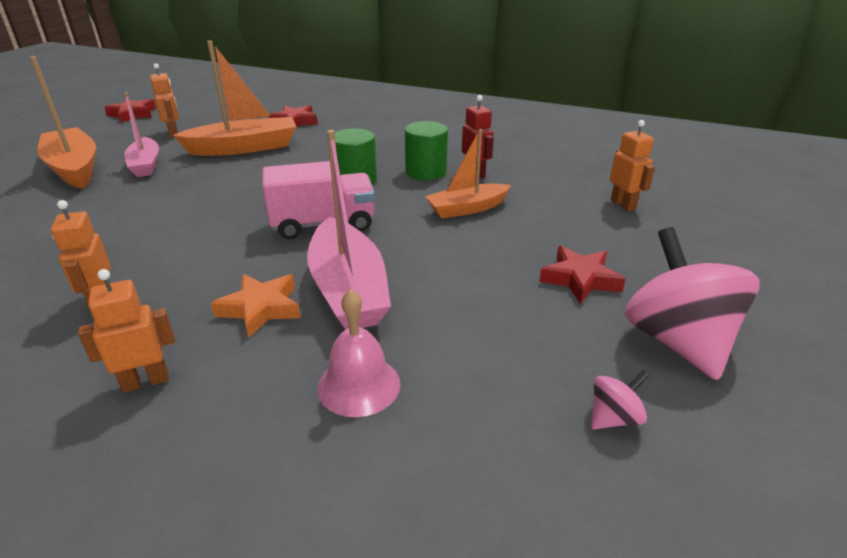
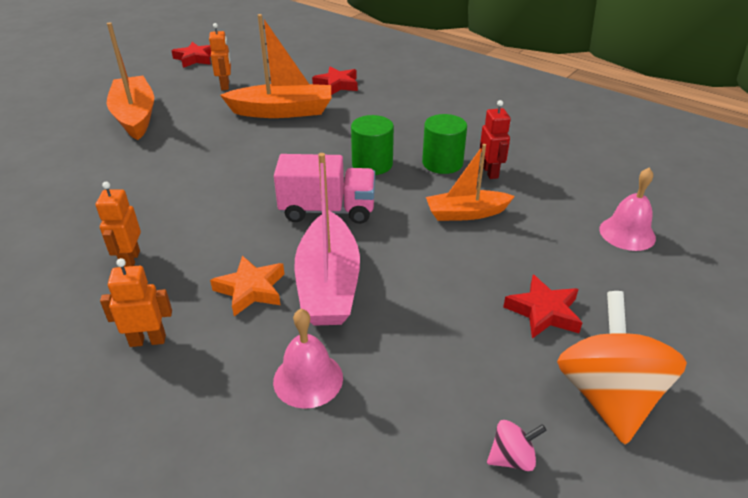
camera: 15 degrees right, 5 degrees up
pink boat [124,92,159,177] -> none
orange robot [610,120,655,212] -> pink bell [599,167,656,251]
pink spinning top [625,227,760,381] -> orange spinning top [557,291,687,444]

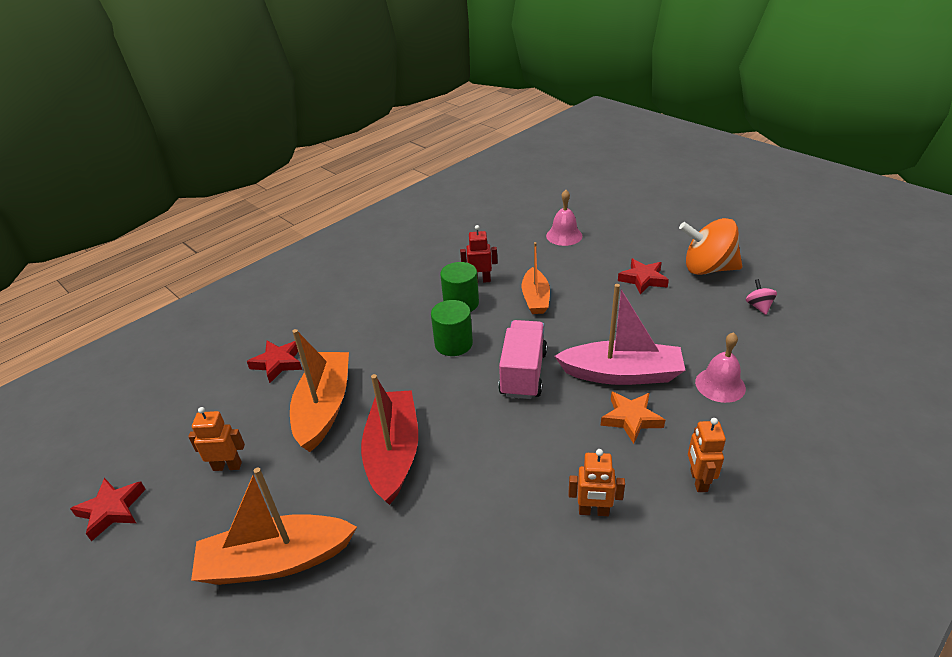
camera: 80 degrees left, 0 degrees up
none -> red boat [361,374,418,505]

